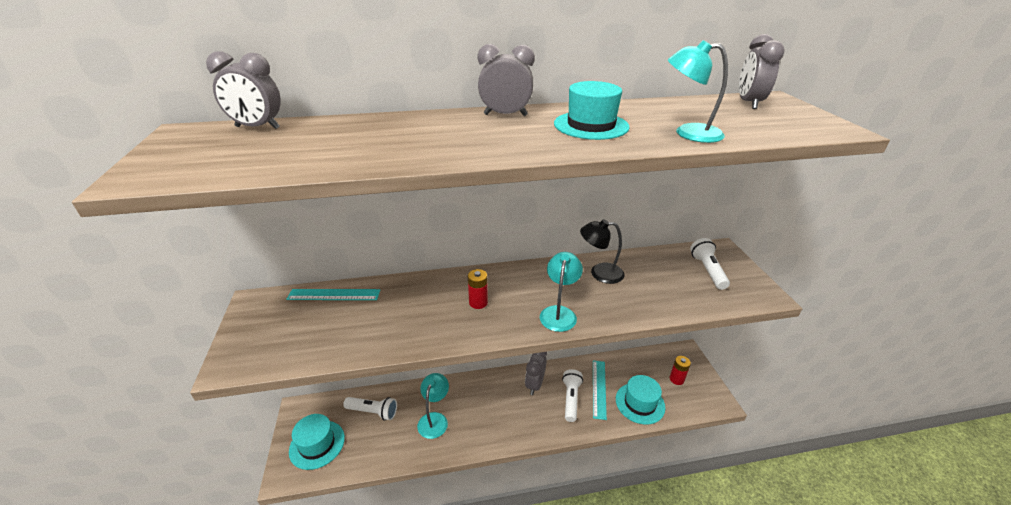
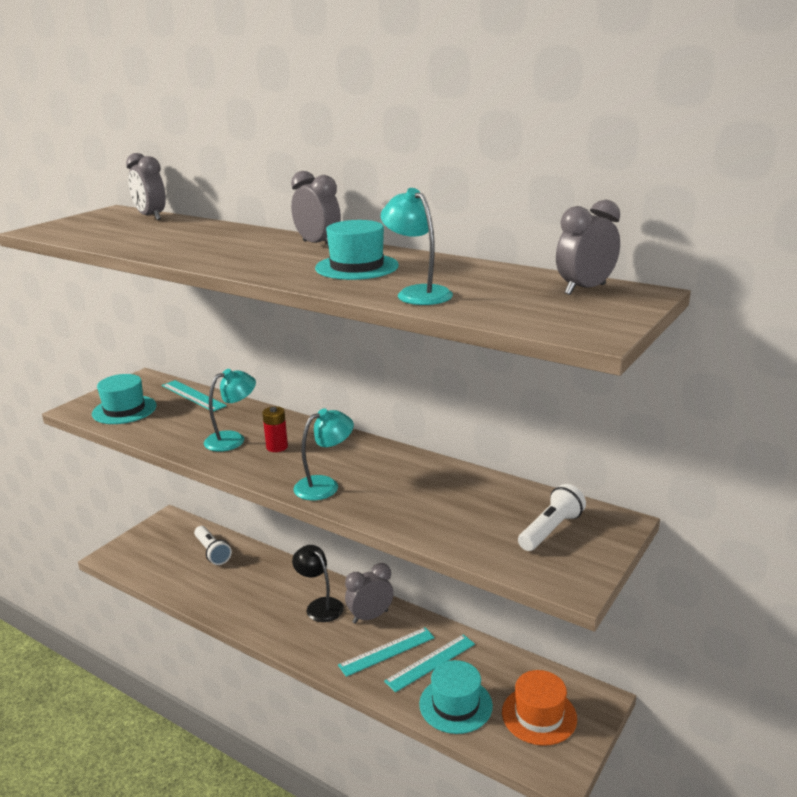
camera: 45 degrees right, 10 degrees down
turquoise hat [289,414,345,470] -> turquoise hat moved to [92,374,157,424]
turquoise lamp [417,373,449,439] -> turquoise lamp moved to [204,369,256,452]
white flashlight [562,369,583,422] -> turquoise ruler [338,627,435,677]
black lamp [580,219,625,284] -> black lamp moved to [292,545,344,622]
red battery [670,356,691,385] -> orange hat [502,670,577,746]

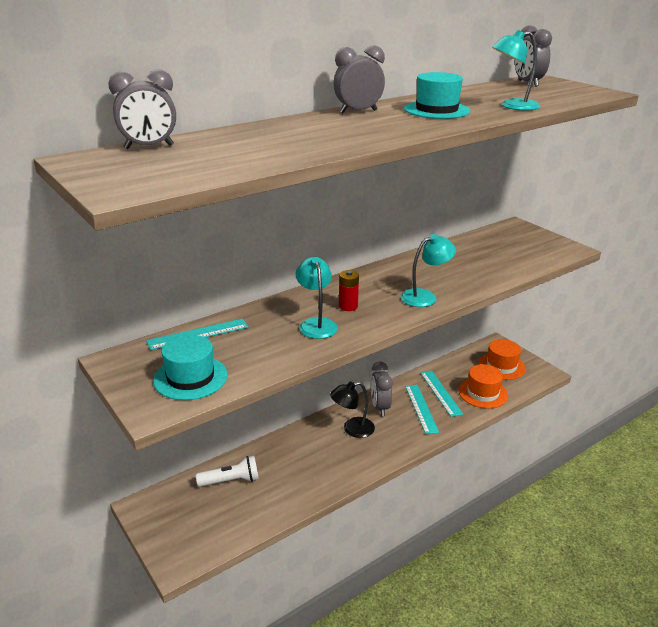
camera: 70 degrees left, 5 degrees up
turquoise lamp [293,408,354,500] -> turquoise lamp turned 75 degrees clockwise [401,234,456,307]
turquoise hat [419,660,493,734] -> orange hat [458,364,508,408]
white flashlight [518,484,586,551] -> none

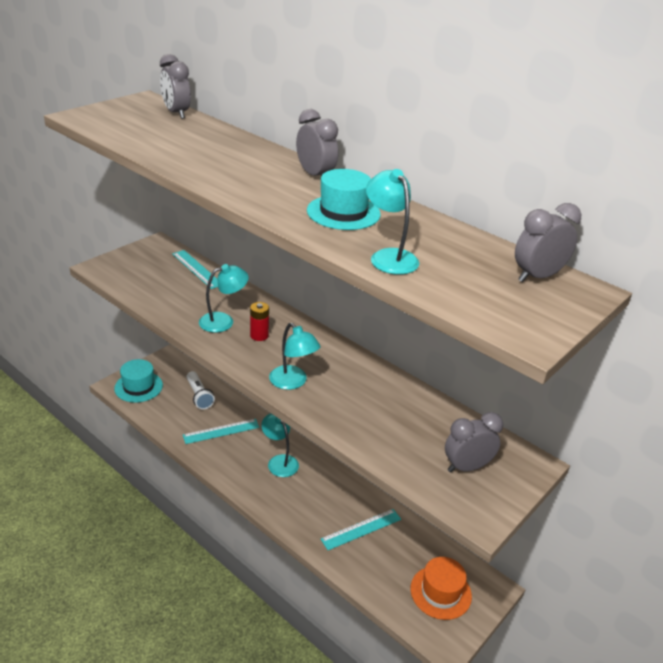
camera: 75 degrees right, 5 degrees up
turquoise hat [153,335,228,400] -> turquoise hat moved to [114,359,163,403]
black lamp [330,382,375,438] -> turquoise lamp [261,414,299,477]
grey clock [371,361,393,416] -> grey clock moved to [445,412,503,472]
turquoise ruler [405,385,439,434] -> turquoise ruler moved to [183,419,260,444]
orange hat [458,364,508,408] -> none

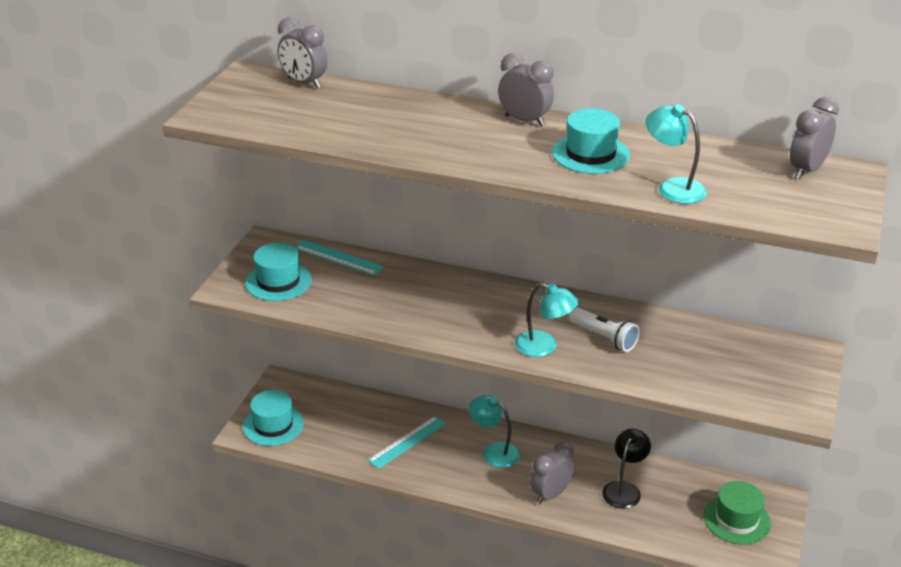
camera: 20 degrees left, 0 degrees up
white flashlight [187,371,215,409] -> white flashlight moved to [569,307,640,352]
turquoise lamp [199,264,249,333] -> none
red battery [250,302,269,341] -> none
turquoise ruler [321,509,401,550] -> black lamp [602,429,651,509]
orange hat [410,557,472,620] -> green hat [704,481,771,545]
grey clock [445,412,503,472] -> grey clock moved to [530,442,575,504]
none -> turquoise hat [245,243,312,301]

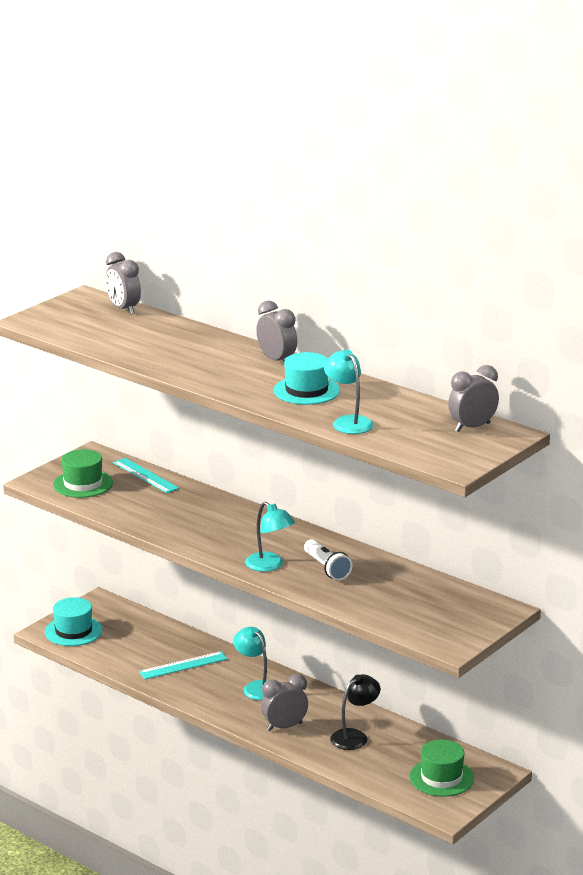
camera: 20 degrees right, 10 degrees down
turquoise hat [245,243,312,301] -> green hat [53,449,113,498]

